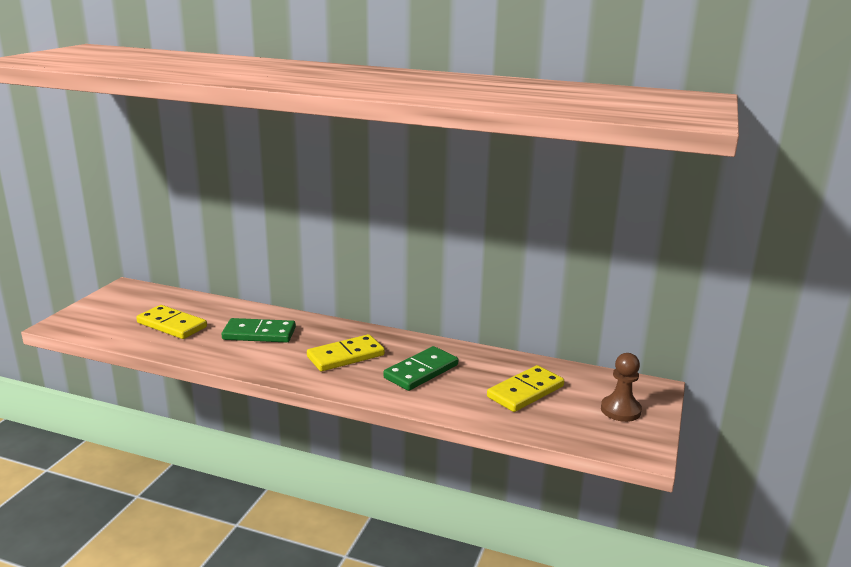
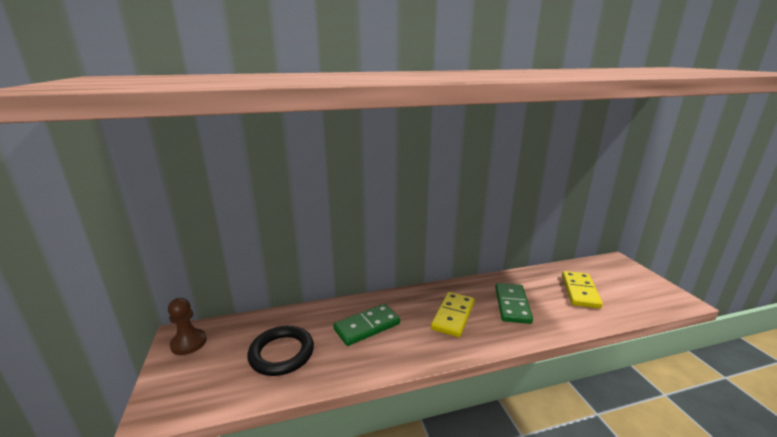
camera: 35 degrees left, 0 degrees up
yellow domino [136,305,207,339] -> black ring [247,326,314,376]
brown pawn [601,353,642,422] -> brown pawn moved to [168,298,207,355]

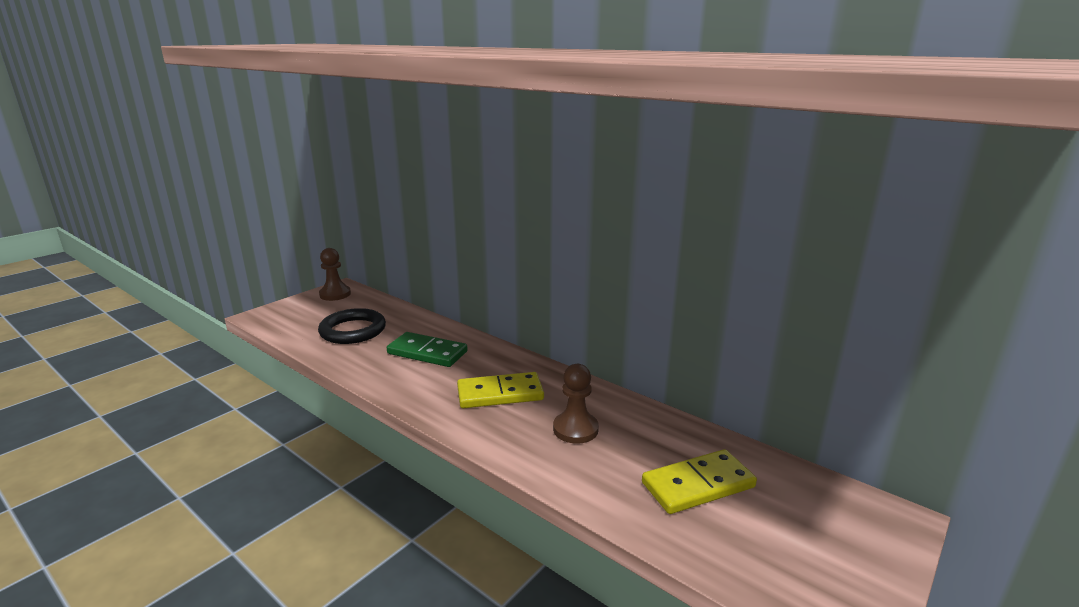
camera: 55 degrees right, 0 degrees up
green domino [495,283,533,324] -> brown pawn [553,364,599,444]

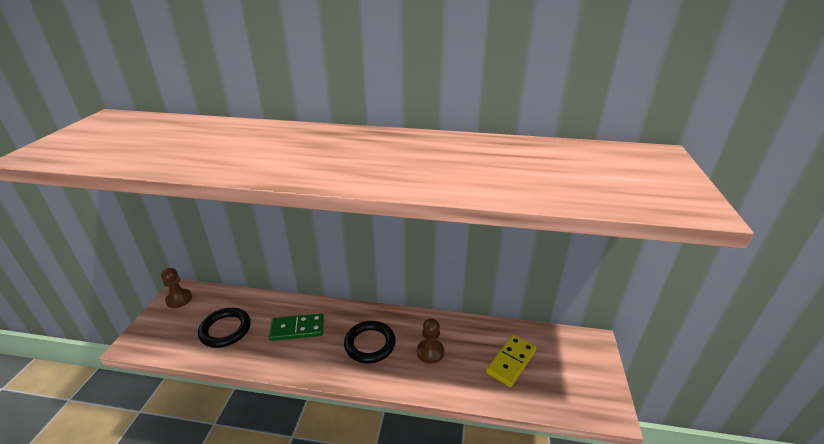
camera: 30 degrees left, 10 degrees up
yellow domino [457,372,544,408] -> black ring [344,321,396,363]

